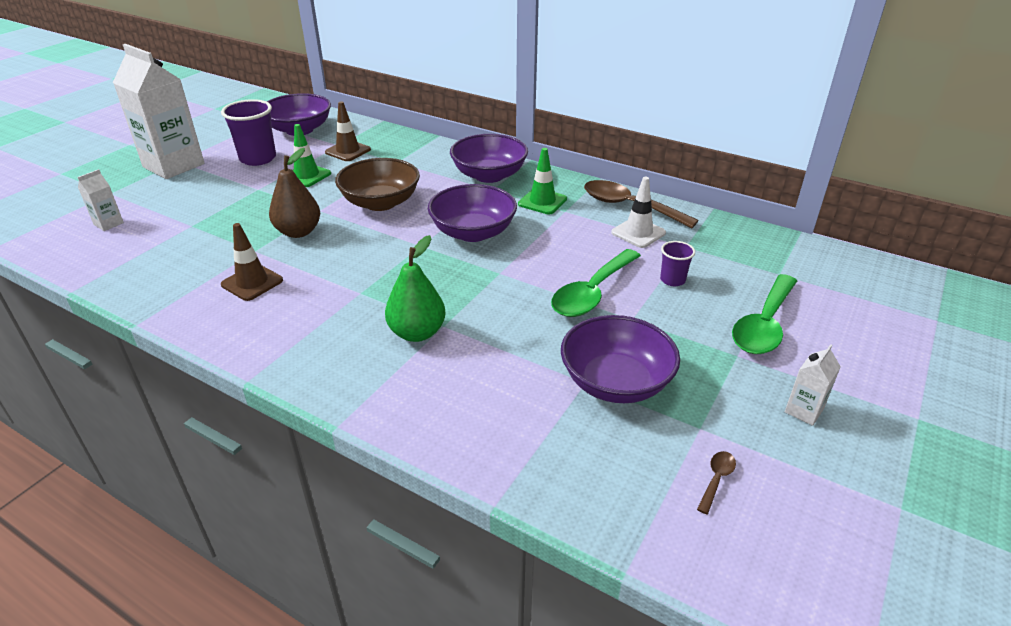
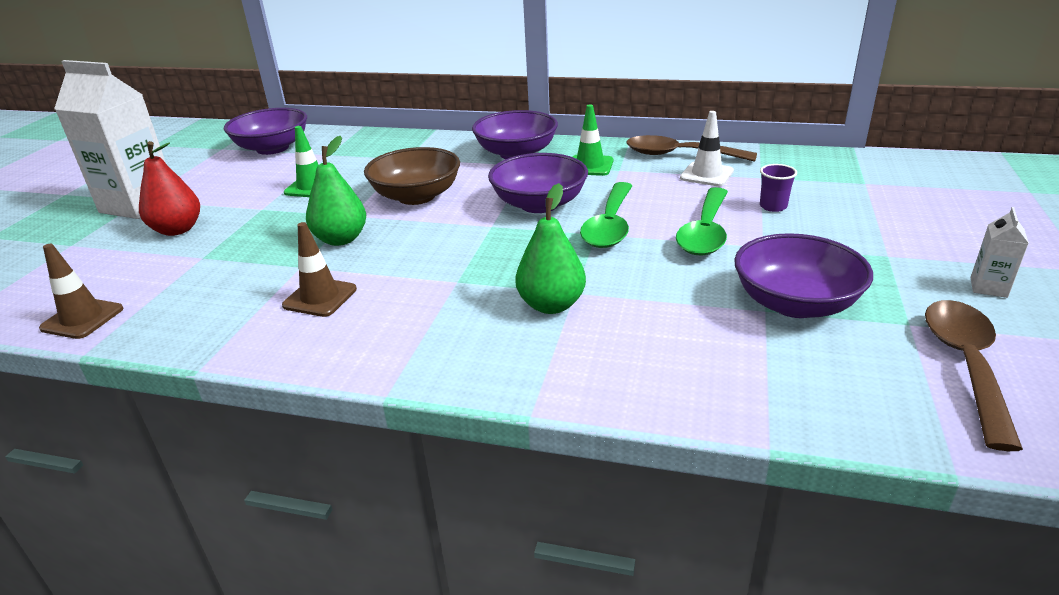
camera: 15 degrees left, 5 degrees down
white carton [77,169,124,231] -> none
purple cup [221,99,276,166] -> none
brown pear [269,148,320,238] -> green pear [306,136,366,246]
brown traffic cone [325,101,371,161] -> brown traffic cone moved to [39,244,123,339]
brown spoon [697,451,736,514] -> brown spoon [925,300,1023,451], size x2.39
green spoon [732,274,797,354] -> green spoon moved to [580,182,633,248]
none -> red pear [139,141,200,236]

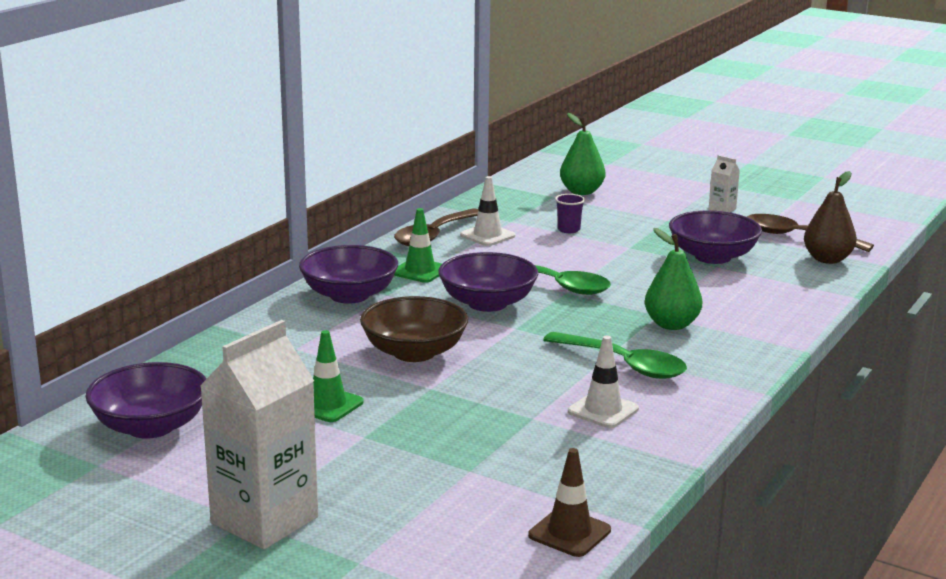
camera: 75 degrees left, 10 degrees down
red pear [139,141,200,236] -> none
brown traffic cone [282,222,357,317] -> white traffic cone [568,336,639,428]
green pear [306,136,366,246] -> green pear moved to [560,113,605,195]
green spoon [676,187,728,255] -> green spoon moved to [543,332,687,379]
none -> brown pear [804,171,857,264]

